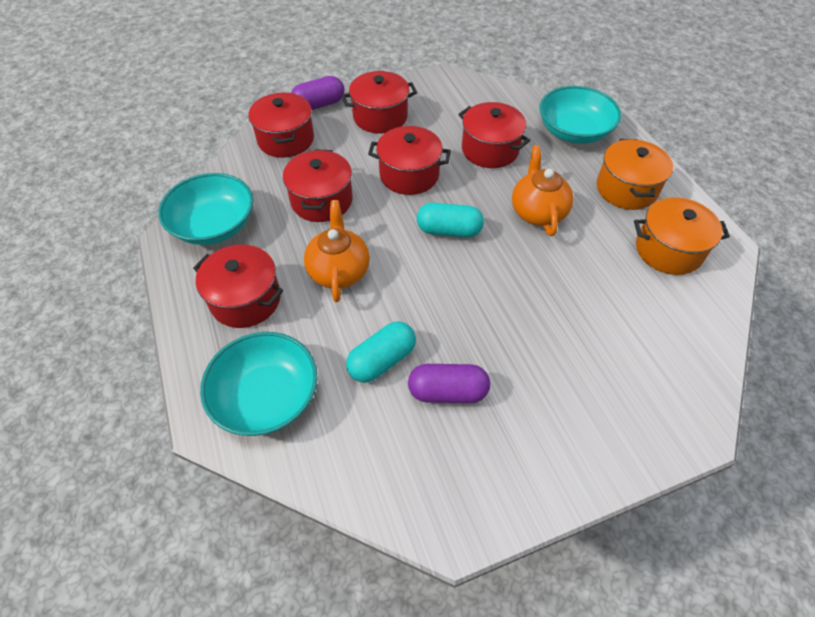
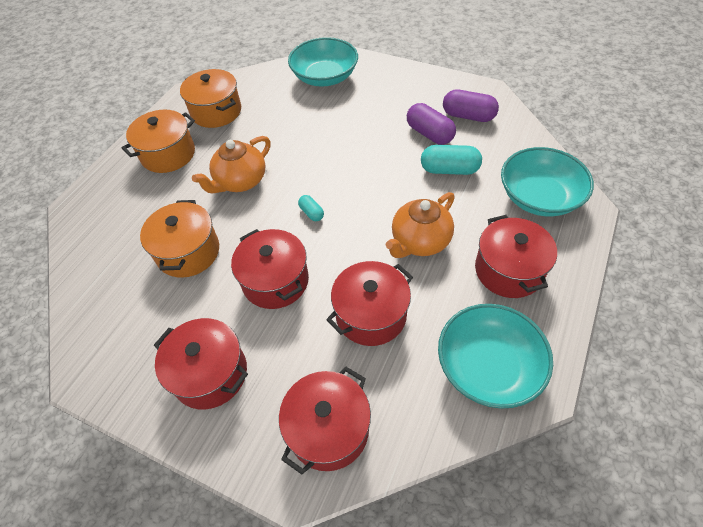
camera: 130 degrees left, 0 degrees up
purple capsule [291,76,344,110] -> purple capsule moved to [443,89,499,122]
turquoise capsule [417,203,484,238] -> turquoise capsule [298,195,324,221], size x0.53
red pot [458,102,530,168] -> orange pot [140,200,219,278]
turquoise bowl [539,86,622,144] -> turquoise bowl moved to [288,37,358,87]

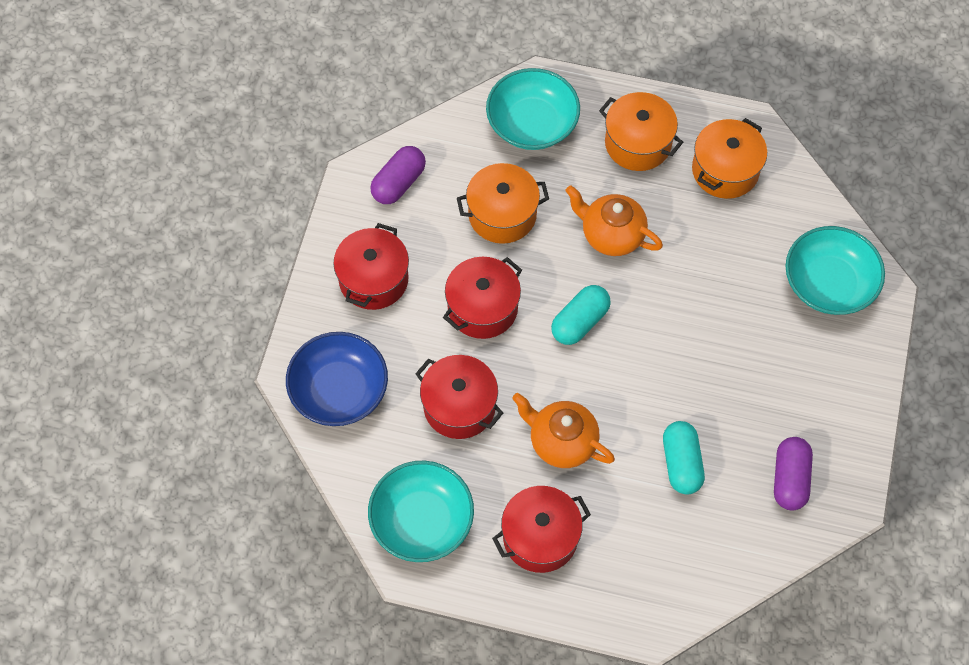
camera: 75 degrees right, 10 degrees up
red pot [279,367,371,475] -> blue bowl [286,332,388,426]
turquoise capsule [298,195,324,221] -> turquoise capsule [551,285,611,345], size x1.87
purple capsule [407,103,456,145] -> purple capsule moved to [370,146,426,204]
turquoise bowl [501,147,594,216] -> turquoise bowl moved to [486,68,580,150]

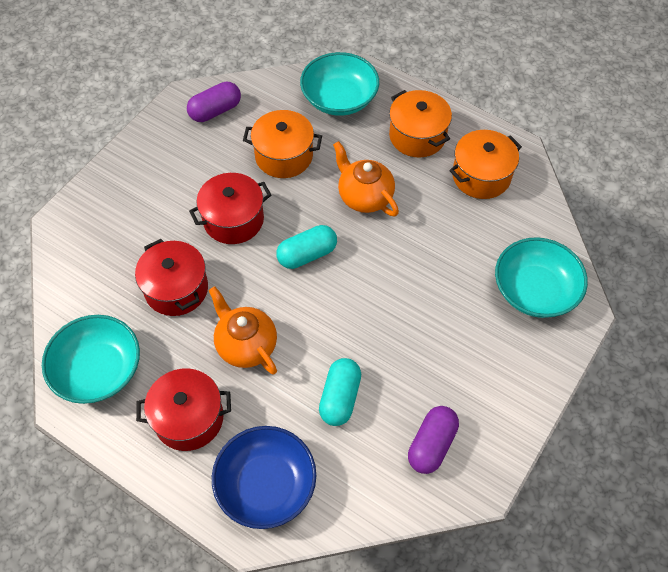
camera: 20 degrees right, 5 degrees down
blue bowl [286,332,388,426] -> blue bowl moved to [212,426,316,529]
red pot [334,223,409,310] -> none

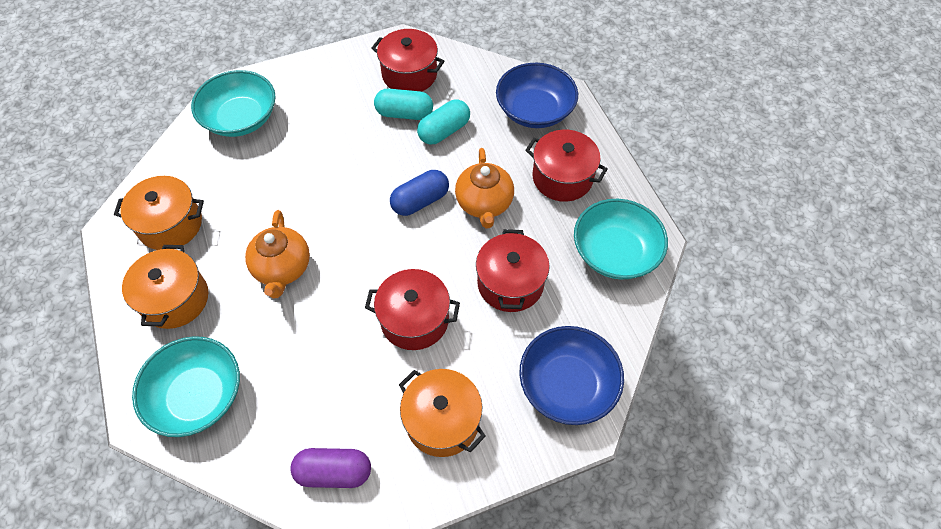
camera: 145 degrees left, 0 degrees up
orange pot [243,110,322,178] -> orange pot moved to [399,369,486,457]
turquoise capsule [276,225,337,269] -> turquoise capsule moved to [374,89,433,120]
purple capsule [408,406,459,474] -> red pot [371,29,445,92]
none -> blue capsule [390,170,449,216]
none -> blue bowl [519,326,624,425]

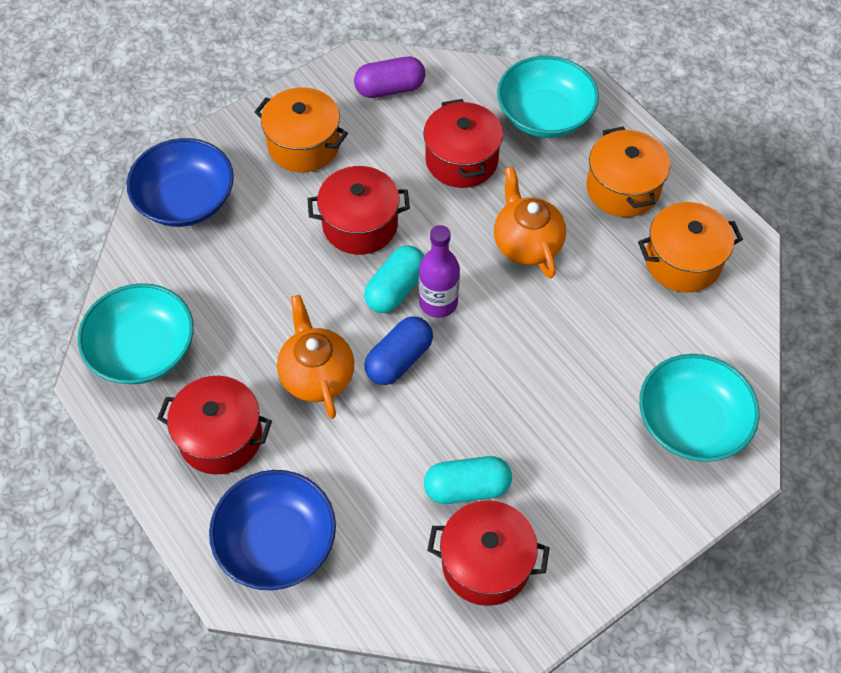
camera: 165 degrees right, 0 degrees up
turquoise capsule [417,99,470,145] -> turquoise capsule moved to [364,245,424,313]
red pot [476,229,550,312] -> red pot moved to [423,99,503,188]
none -> purple bottle [419,225,460,318]

